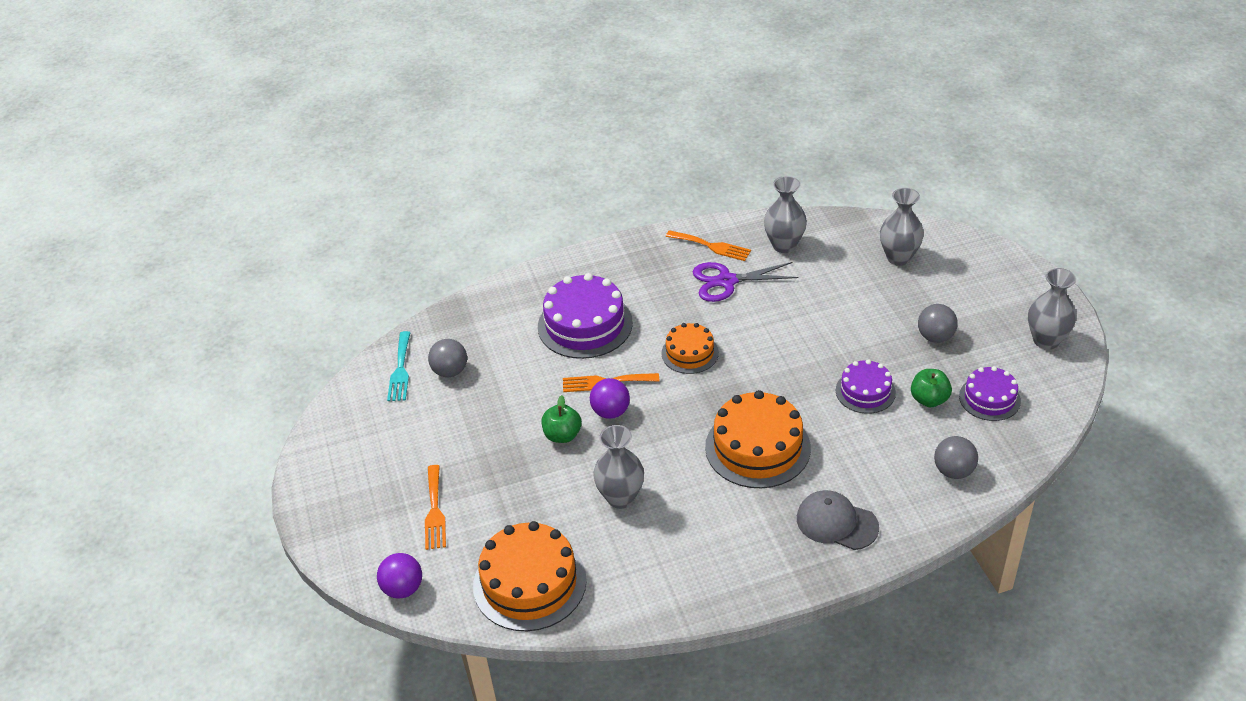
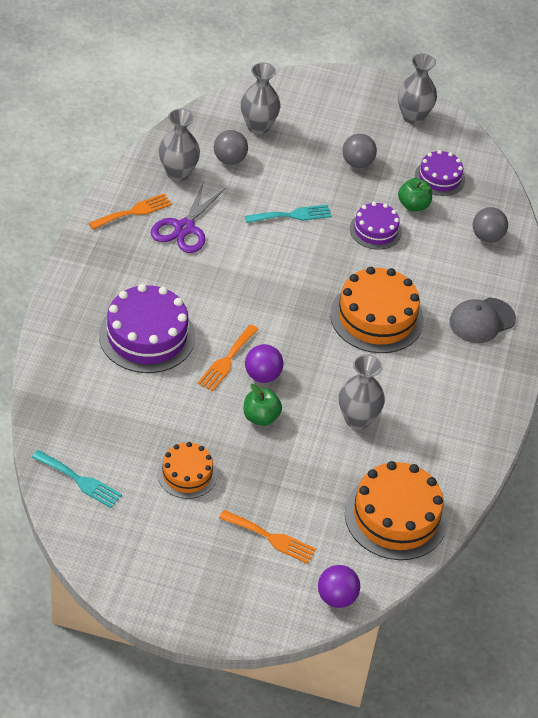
camera: 65 degrees left, 5 degrees up
grey ball [428,339,467,377] -> grey ball moved to [214,130,248,165]
orange cake [661,323,719,374] -> orange cake moved to [157,442,217,499]
none -> turquoise fork [245,204,332,223]

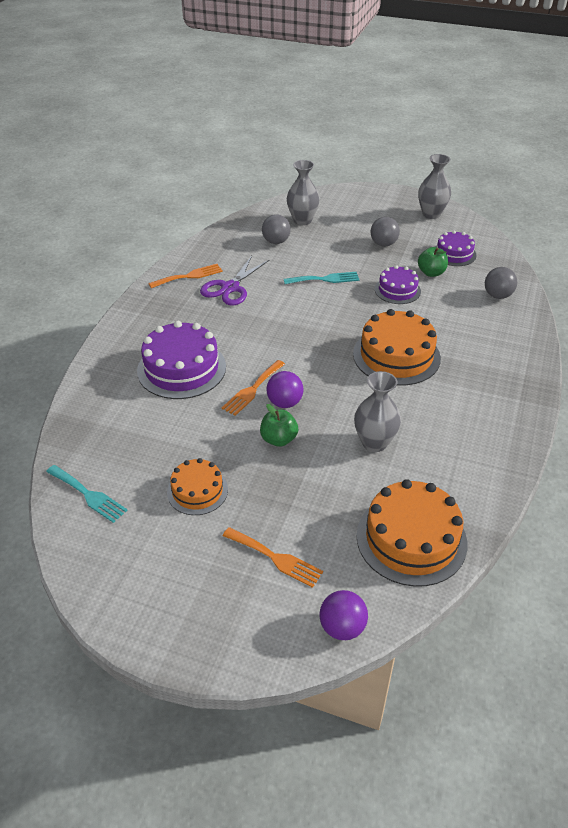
camera: 10 degrees right, 5 degrees down
grey vase [159,109,200,182] -> none
grey cap [449,298,516,343] -> none

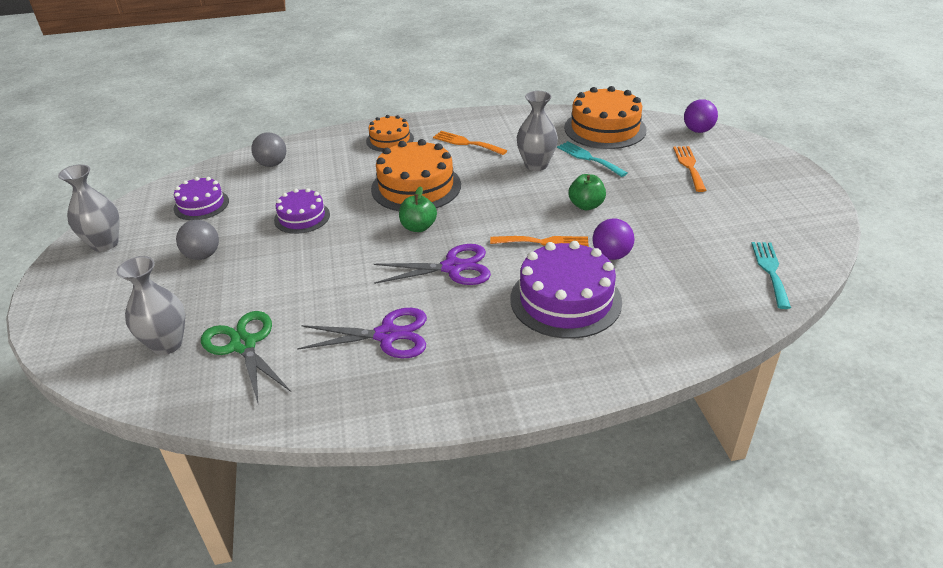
camera: 120 degrees left, 5 degrees down
orange fork [148,264,223,288] -> orange fork moved to [433,131,507,155]
orange cake [167,458,228,515] -> orange cake moved to [366,115,414,152]
grey ball [262,214,291,244] -> green scissors [201,311,291,403]
purple ball [266,371,303,408] -> purple ball moved to [592,218,635,260]
turquoise fork [284,272,359,284] -> turquoise fork moved to [557,141,627,177]
green apple [418,247,448,277] -> green apple moved to [399,186,437,232]
none -> purple scissors [373,244,491,285]

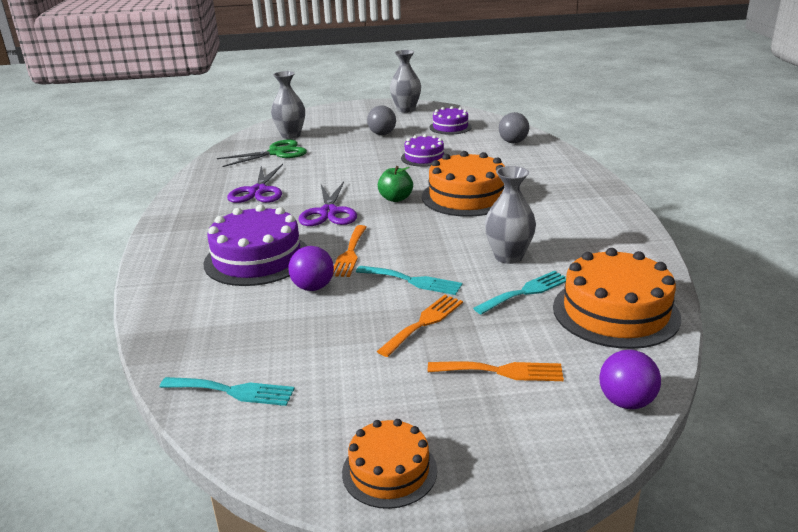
camera: 95 degrees right, 10 degrees down
orange cake [366,115,414,152] -> orange cake moved to [342,419,437,509]
orange fork [433,131,507,155] -> orange fork moved to [377,295,463,357]
green apple [569,174,606,210] -> turquoise fork [356,266,462,295]

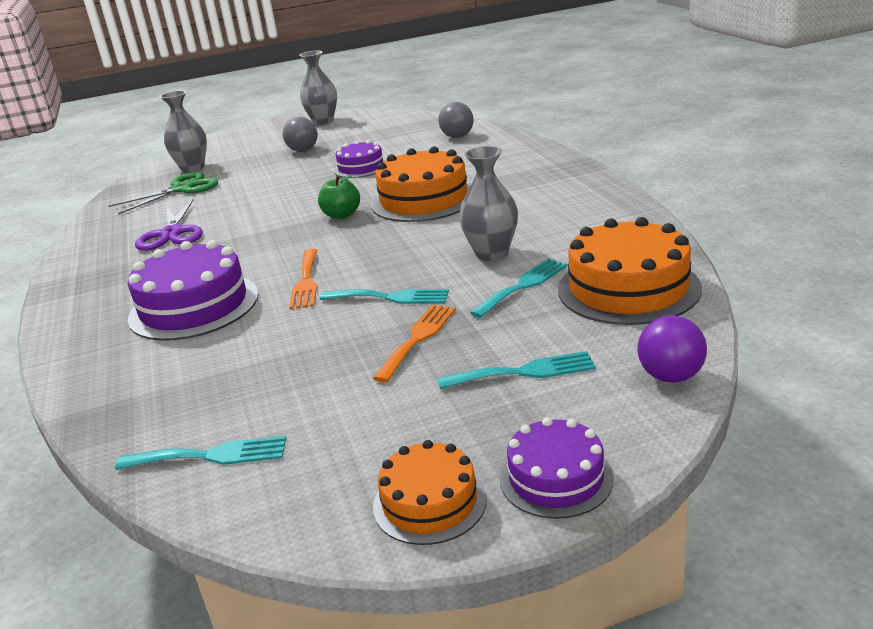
camera: 10 degrees left, 0 degrees up
purple ball [288,246,334,291] -> none
purple scissors [298,182,357,226] -> none
orange fork [428,361,564,381] -> turquoise fork [437,351,596,389]
purple cake [429,106,472,135] -> purple cake moved to [500,417,614,519]

